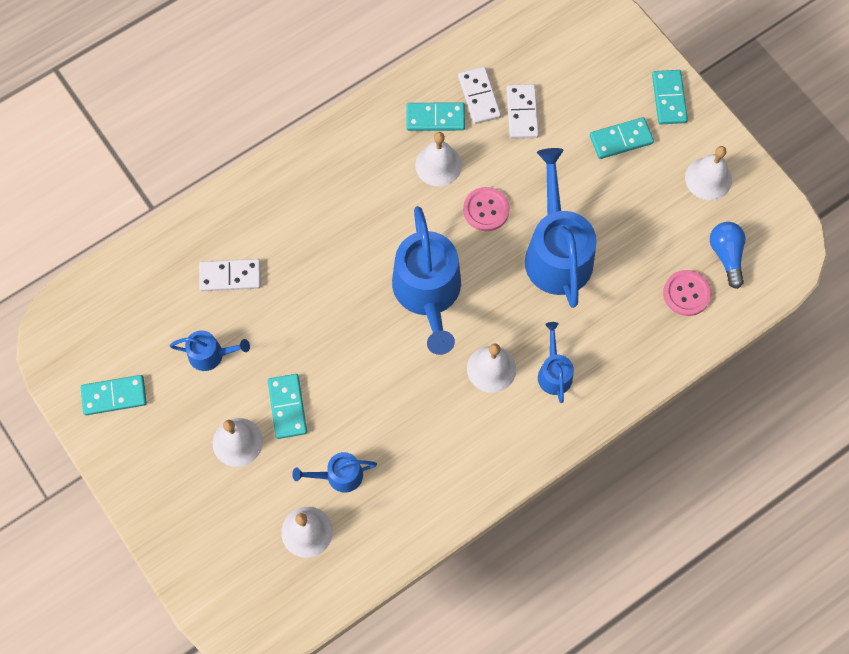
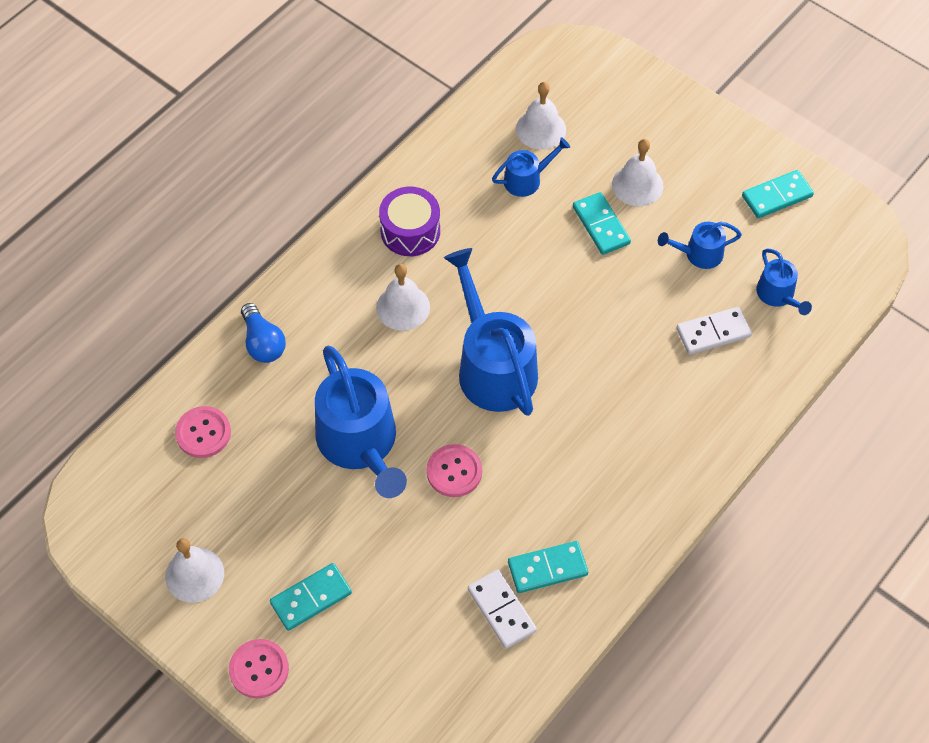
camera: 165 degrees right, 10 degrees down
white bell [415,132,462,186] -> none
white domino [507,84,539,139] -> none
blue watering can [538,322,574,403] -> blue watering can moved to [756,249,812,315]
turquoise domino [652,70,688,125] -> pink button [229,639,289,698]
blue light bulb [710,222,745,289] -> blue light bulb moved to [241,303,286,363]
none -> purple drum [379,187,440,256]

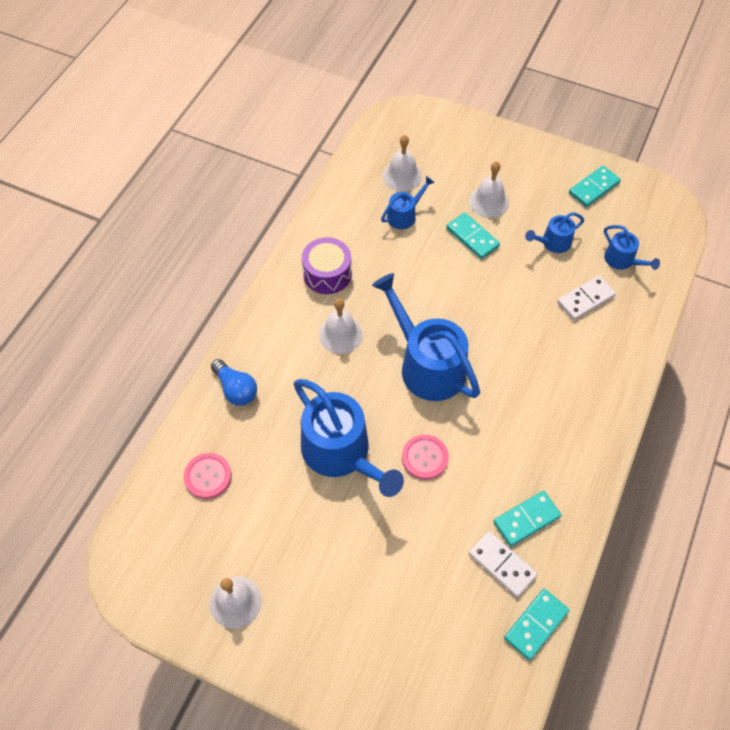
camera: 15 degrees left, 0 degrees up
pink button [229,639,289,698] -> none
turquoise domino [270,563,352,631] -> turquoise domino moved to [504,589,569,660]

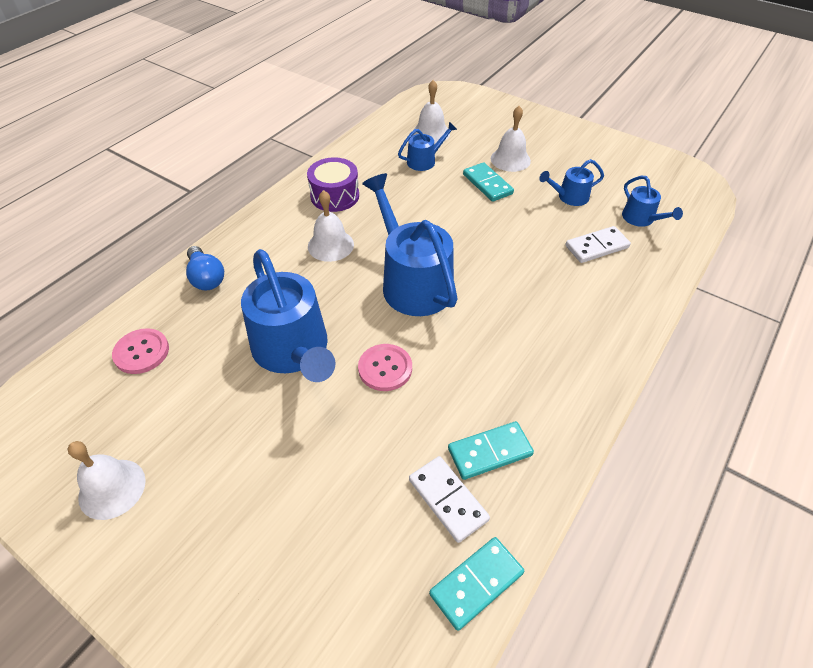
camera: 10 degrees right, 10 degrees down
turquoise domino [569,166,621,207] -> none

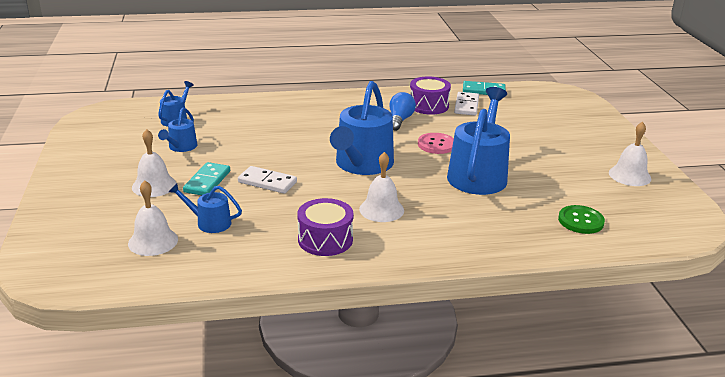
camera: 135 degrees left, 20 degrees down
pink button [112,328,169,374] -> green button [558,205,605,234]
blue light bulb [186,246,224,290] -> blue light bulb moved to [389,92,416,131]
turquoise domino [448,421,534,480] -> purple drum [410,77,451,115]
blue watering can [539,159,604,206] -> blue watering can turned 75 degrees clockwise [158,108,198,152]
white domino [565,226,631,263] -> white domino moved to [238,166,297,194]

